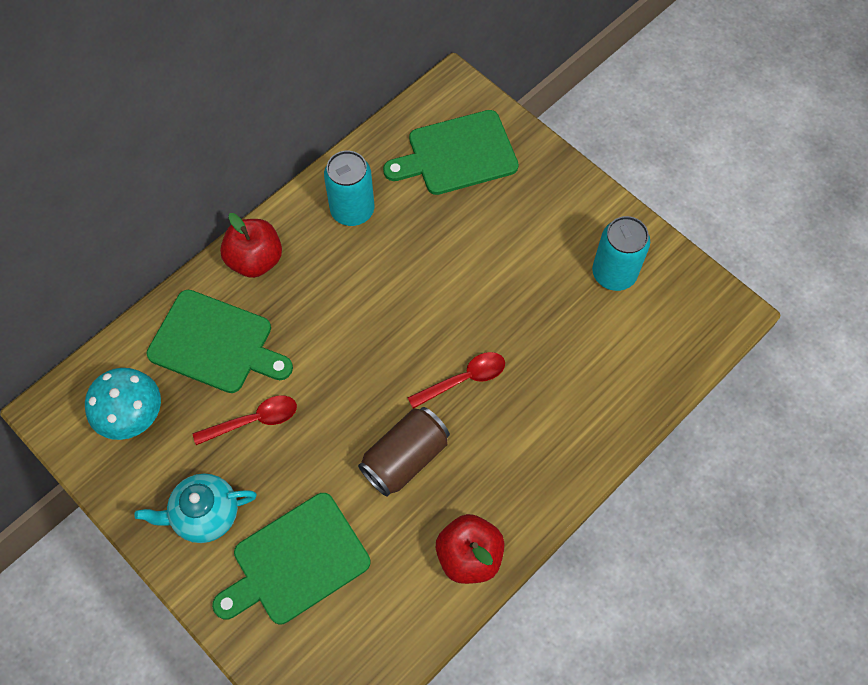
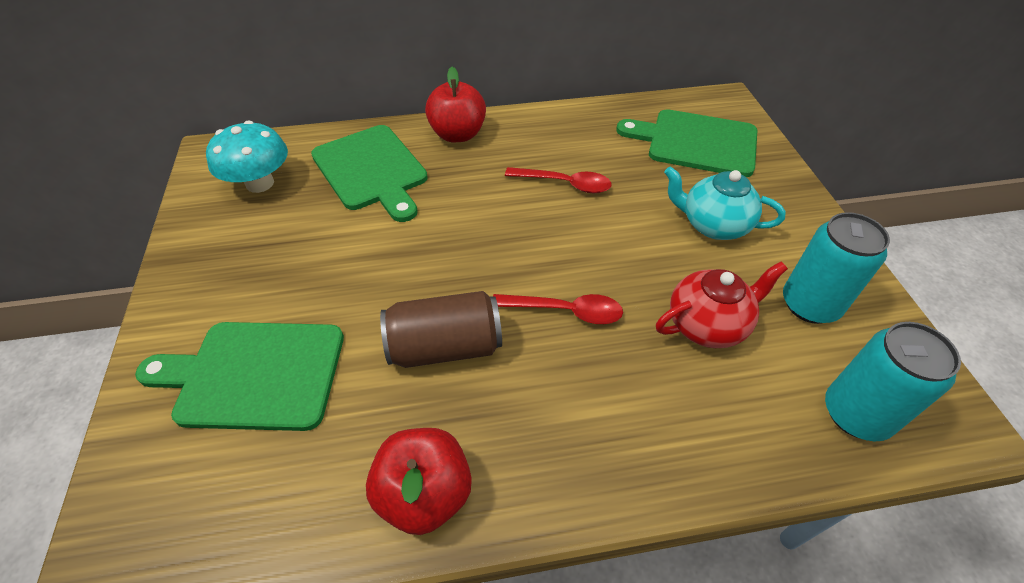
camera: 35 degrees right, 15 degrees down
turquoise teapot [134,474,257,543] -> turquoise teapot moved to [664,166,786,240]
red spoon [193,396,297,445] -> red spoon moved to [505,167,612,193]
turquoise can [324,151,374,226] -> turquoise can moved to [825,322,961,441]
none -> red teapot [656,262,788,348]

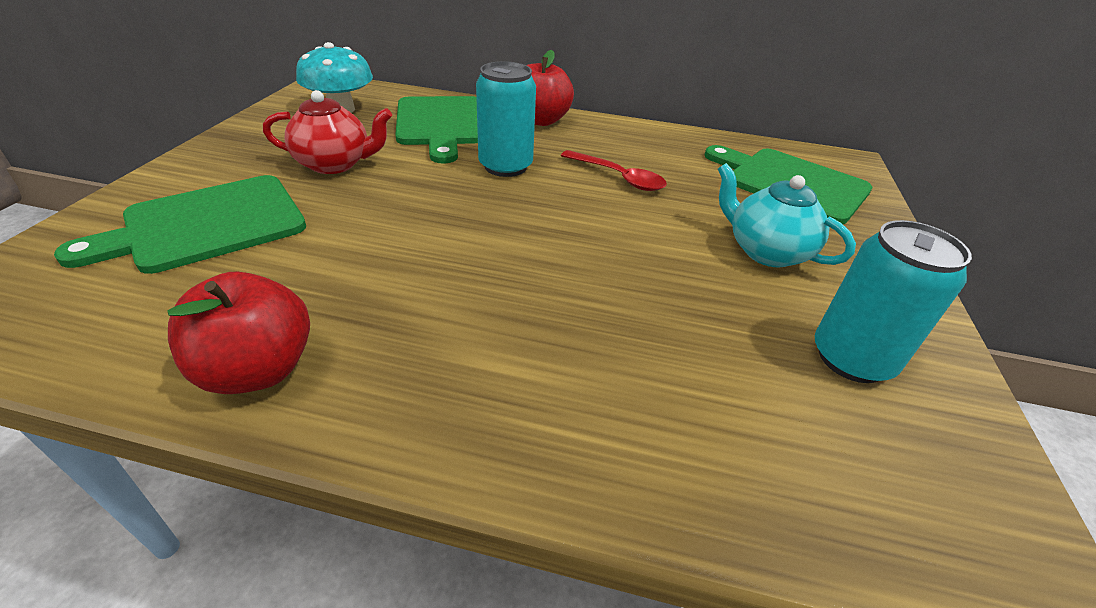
camera: 20 degrees right, 10 degrees down
green cutting board [135,322,344,431] -> green cutting board turned 60 degrees counterclockwise [54,175,306,274]
brown can [380,291,502,368] -> none
red spoon [493,294,623,324] -> none
red teapot [656,262,788,348] -> red teapot moved to [263,90,392,174]
turquoise can [825,322,961,441] -> turquoise can moved to [476,61,536,177]

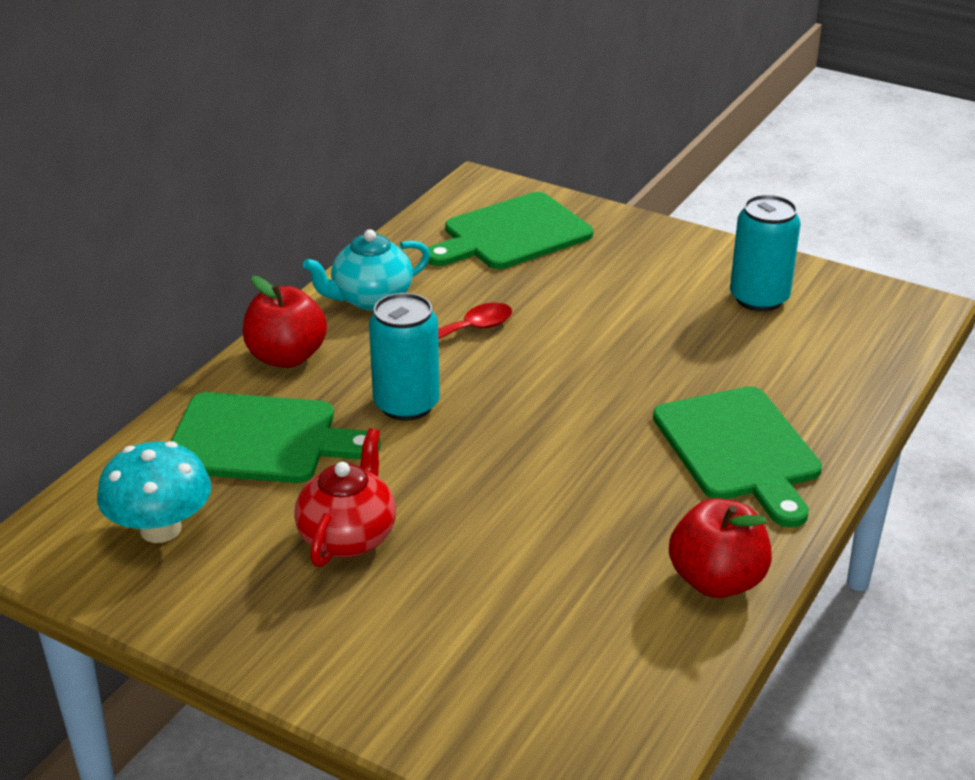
camera: 70 degrees left, 5 degrees down
green cutting board [54,175,306,274] -> green cutting board moved to [653,386,822,527]
turquoise teapot [718,163,856,267] -> turquoise teapot moved to [303,229,430,310]

